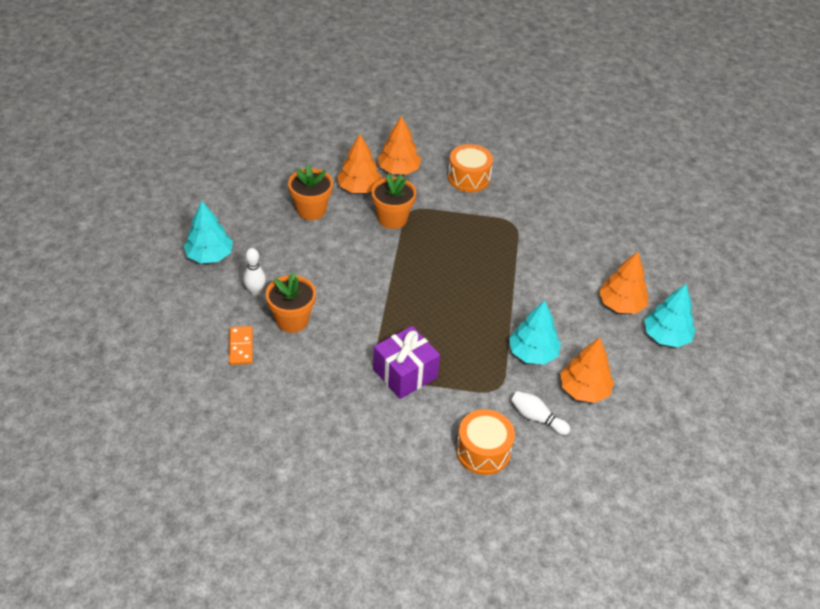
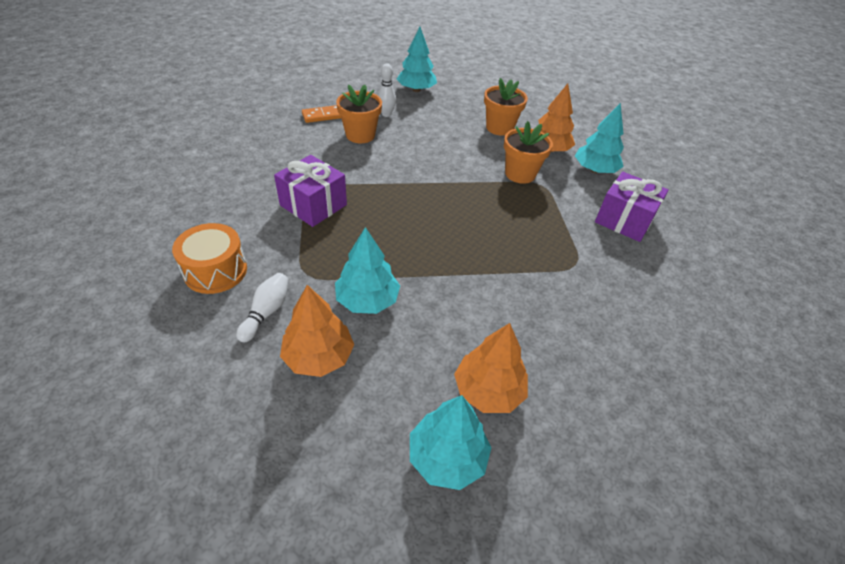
camera: 75 degrees right, 0 degrees up
orange tree [378,116,421,175] -> turquoise tree [575,103,624,173]
orange drum [448,144,493,192] -> purple gift [595,172,669,242]

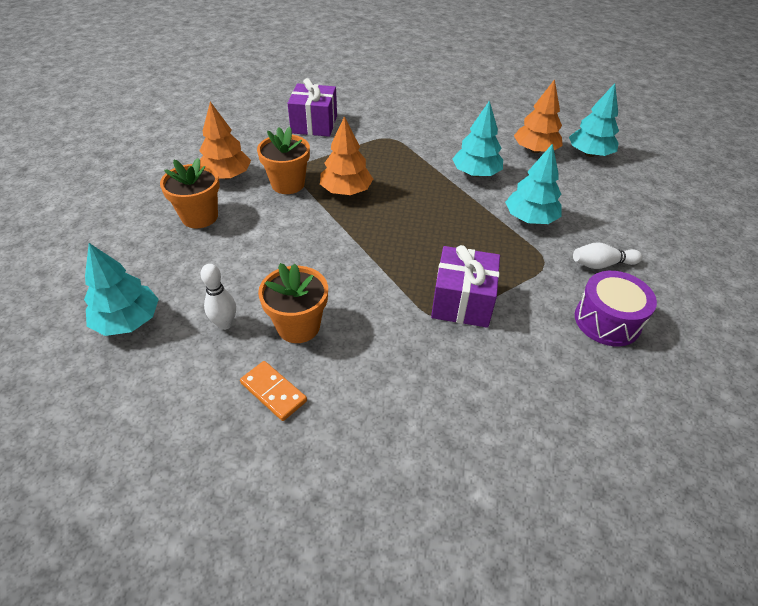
camera: 115 degrees left, 0 degrees up
orange drum [172,223,247,294] -> purple drum [575,271,657,346]
orange tree [280,285,354,377] -> orange tree moved to [320,116,373,195]
turquoise tree [575,103,624,173] -> turquoise tree moved to [452,100,503,177]

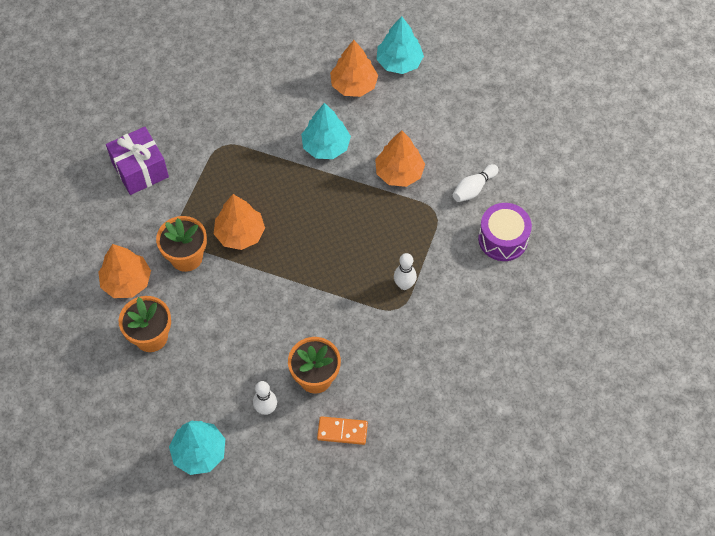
camera: 35 degrees left, 15 degrees up
purple gift [431,245,500,328] -> white bowling pin [394,253,417,290]
turquoise tree [505,143,562,224] -> orange tree [375,131,425,187]

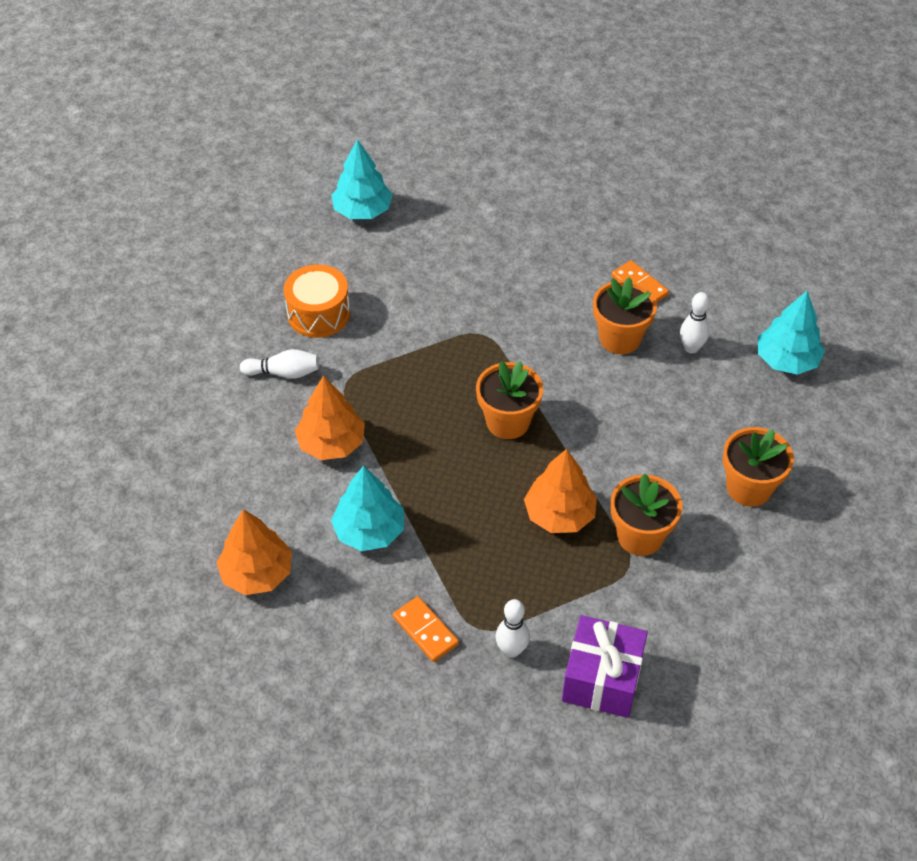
camera: 135 degrees left, 10 degrees down
orange tree [98,244,151,298] -> none
turquoise tree [376,16,424,74] -> turquoise tree moved to [331,139,393,219]
white bowling pin [394,253,417,290] -> white bowling pin moved to [496,599,530,658]
purple drum [478,203,532,261] -> orange drum [284,264,350,338]
none -> orange domino [393,596,459,662]
none -> orange flower pot [476,361,543,439]

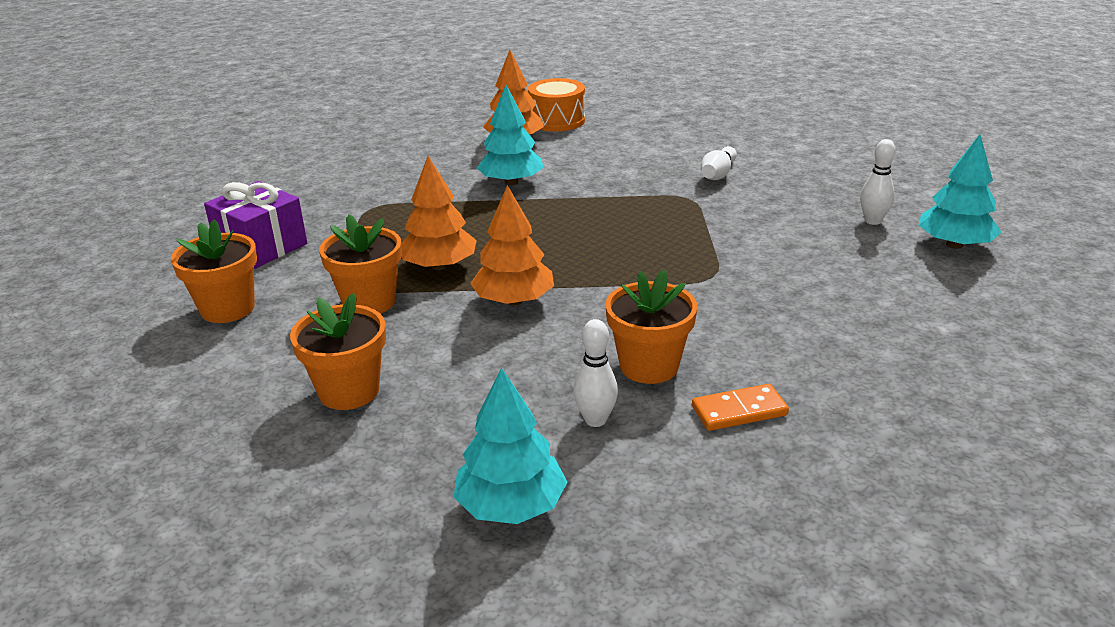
camera: 115 degrees right, 20 degrees down
orange drum [284,264,350,338] -> orange drum moved to [528,78,585,132]
orange tree [295,375,365,460] -> orange tree moved to [470,185,554,306]
orange domino [393,596,459,662] -> none
orange flower pot [476,361,543,439] -> orange flower pot moved to [171,220,257,323]
white bowling pin [496,599,530,658] -> white bowling pin moved to [860,139,896,225]

